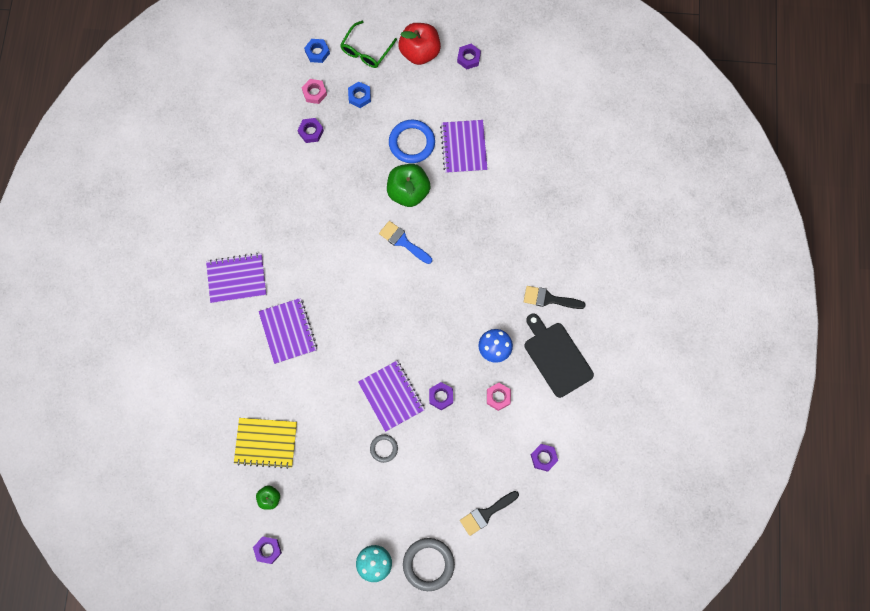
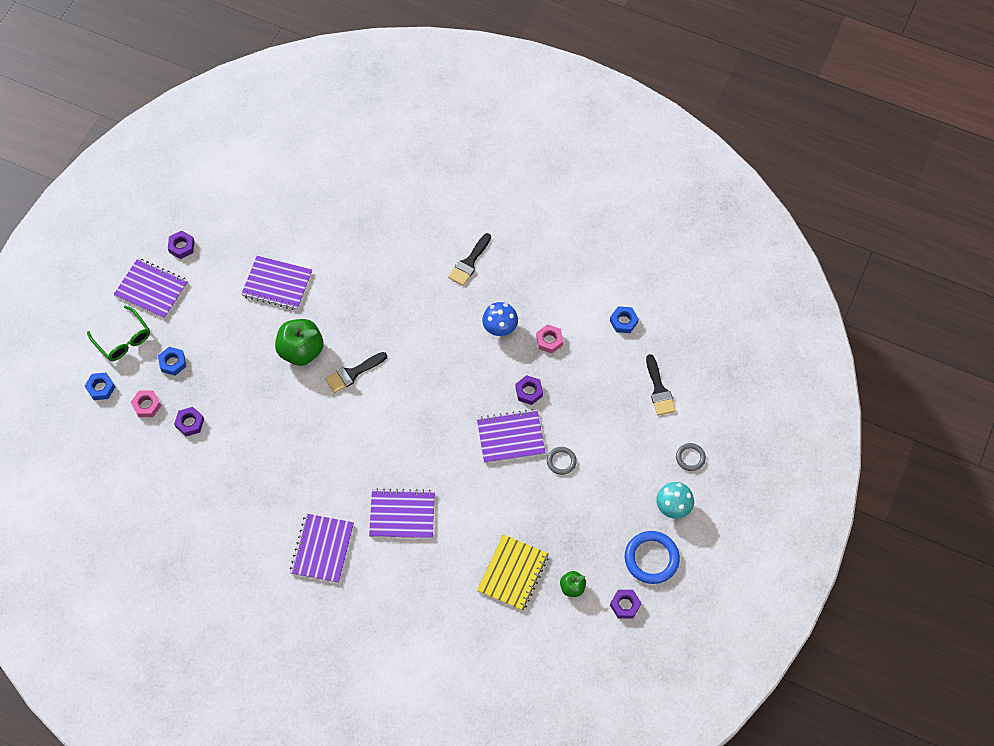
camera: 70 degrees left, 10 degrees down
blue brush [379,221,432,264] -> black brush [325,352,387,393]
blue ring [389,120,435,163] -> blue ring moved to [625,531,680,584]
red apple [398,23,441,65] -> purple notebook [113,258,188,319]
grey ring [403,538,455,591] -> grey ring [676,443,706,471], size x0.56
black cutting board [524,313,594,398] -> none
purple nut [531,444,558,472] -> blue nut [610,306,639,333]

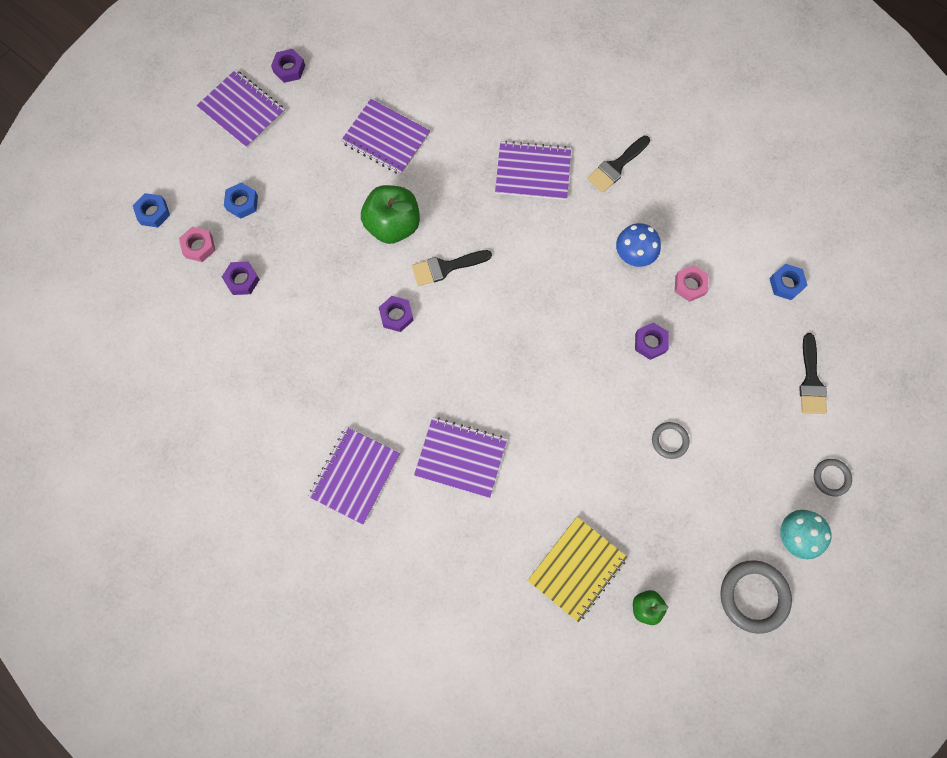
camera: 15 degrees right, 10 degrees up
green glasses [87,306,150,361] -> none
purple notebook [477,409,545,463] -> purple notebook moved to [495,141,571,200]
purple nut [610,590,641,619] -> purple nut moved to [379,296,414,332]
blue ring [625,531,680,584] -> grey ring [720,560,792,634]

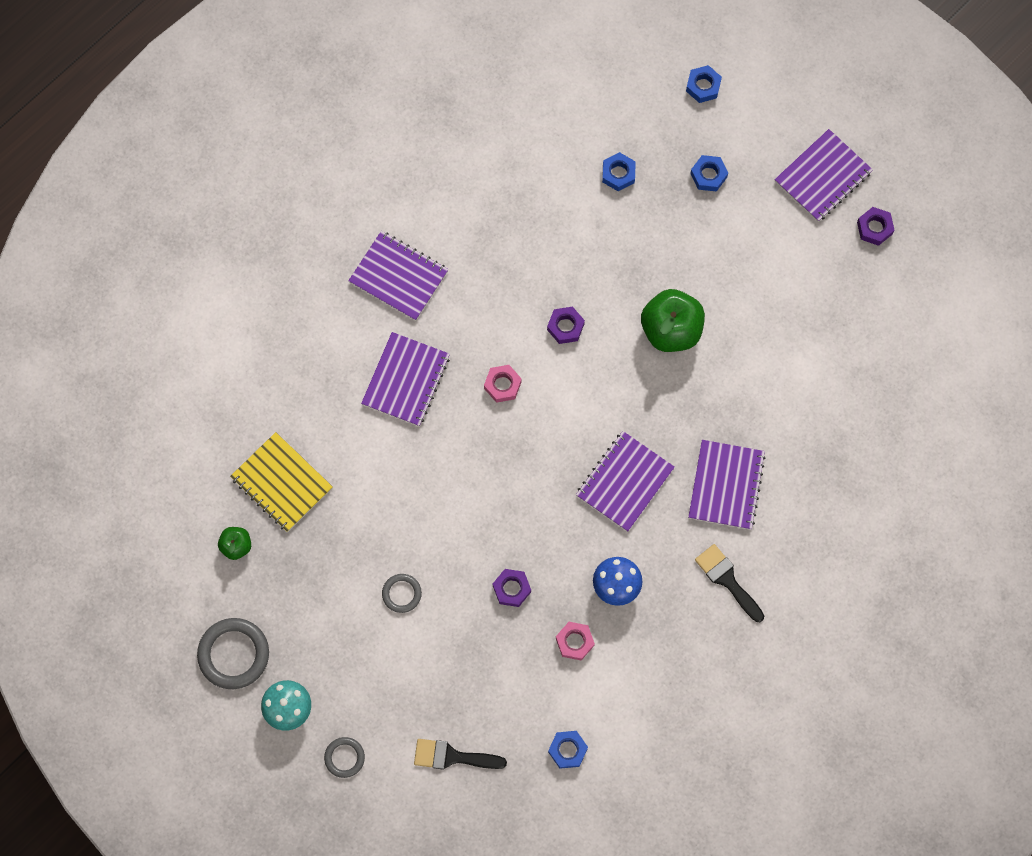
camera: 95 degrees right, 0 degrees up
pink nut [179,227,215,262] -> pink nut moved to [484,365,522,403]
purple nut [222,262,260,295] -> blue nut [602,152,636,191]
purple notebook [341,99,430,175] -> purple notebook moved to [576,431,675,532]
black brush [412,250,492,286] -> none

